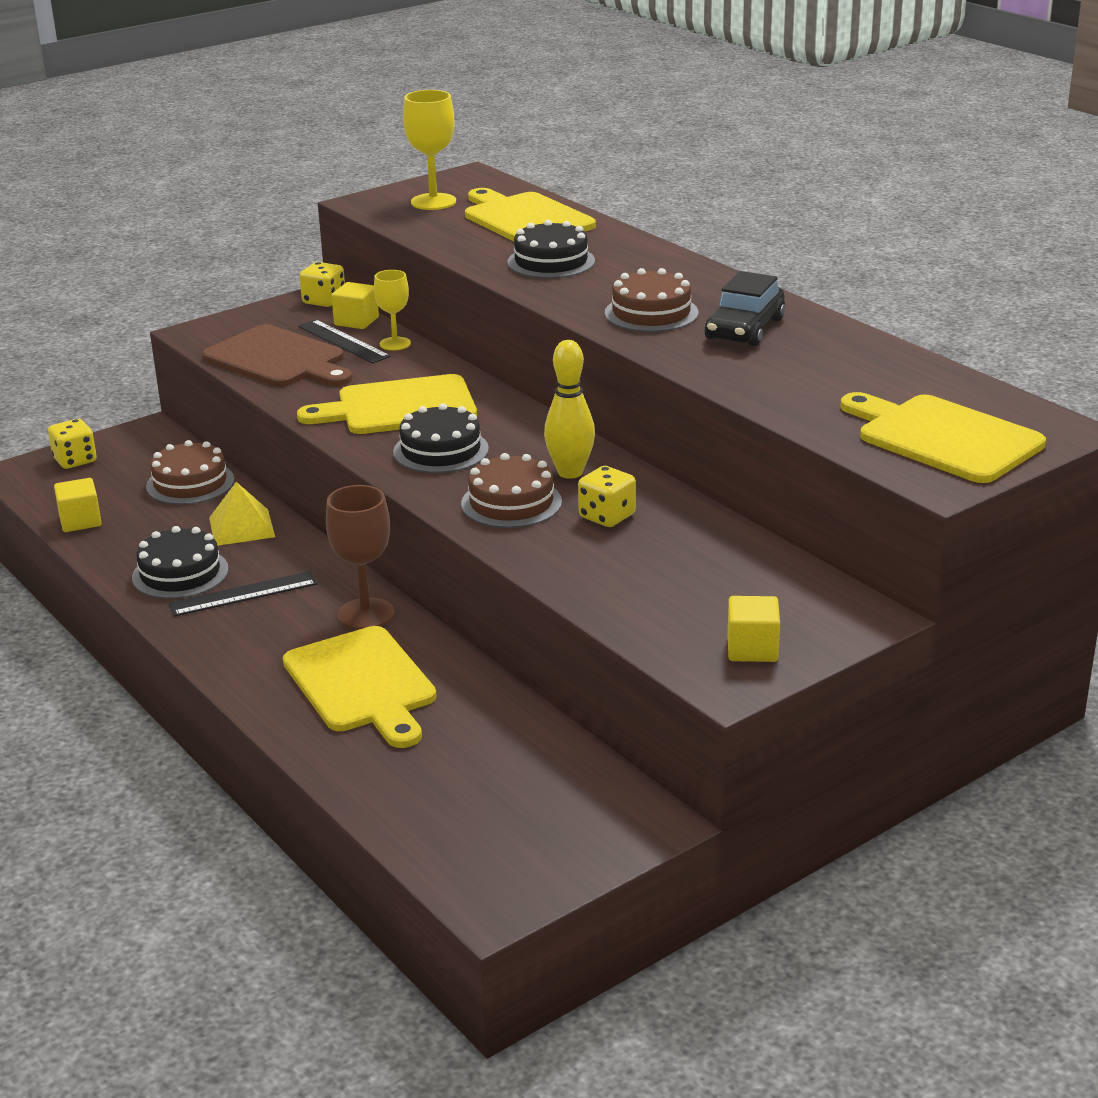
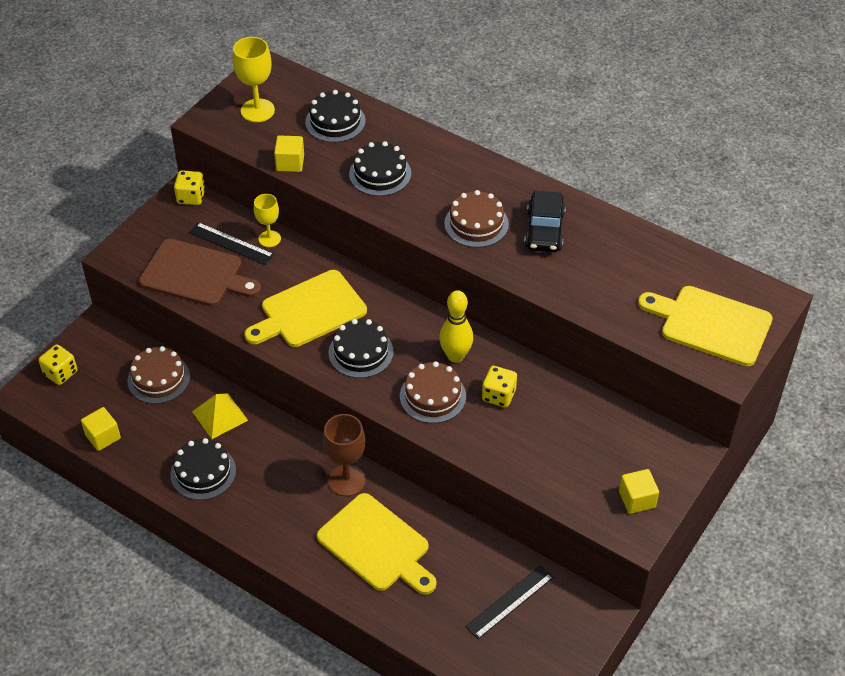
camera: 20 degrees left, 20 degrees up
black ruler [168,571,317,617] -> black ruler moved to [465,565,554,639]
yellow cube [331,282,379,329] -> yellow cube moved to [274,135,304,172]
yellow cutting board [465,188,596,241] -> black cake [305,90,366,142]

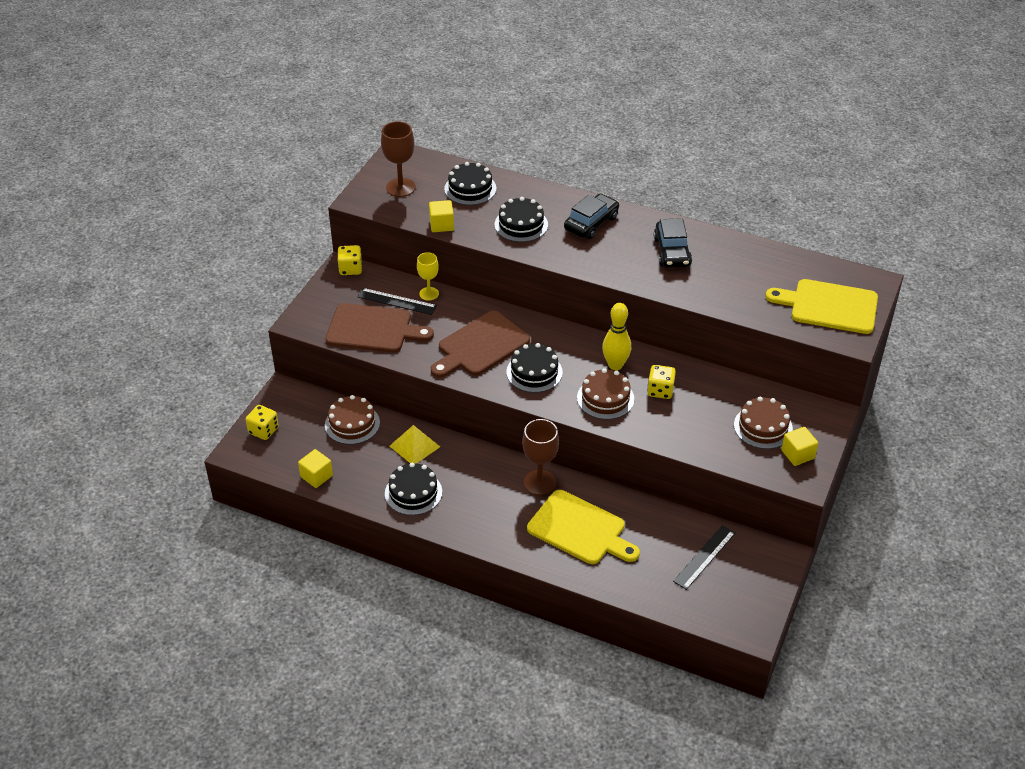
camera: 10 degrees left, 5 degrees down
yellow goblet [233,37,275,122] -> brown goblet [381,121,416,197]
yellow cutting board [244,270,367,347] -> brown cutting board [431,311,530,378]
brown cake [444,190,509,248] -> brown cake moved to [734,397,793,449]
none -> black car [564,193,619,239]

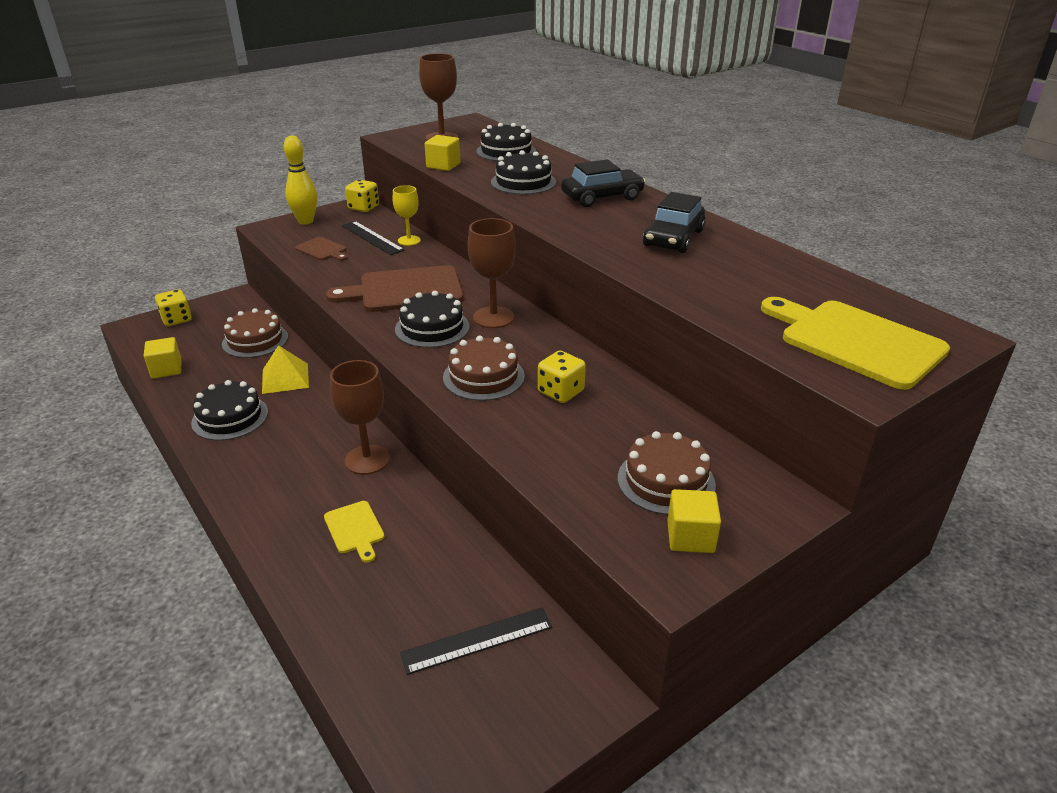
camera: 30 degrees right, 10 degrees down
brown cutting board [326,303,434,353] -> brown cutting board [295,237,348,261], size x0.50
yellow cutting board [527,490,640,564] -> yellow cutting board [324,501,384,563], size x0.50
yellow bowling pin [602,303,631,370] -> yellow bowling pin moved to [284,135,317,225]
none -> brown goblet [468,218,516,328]

